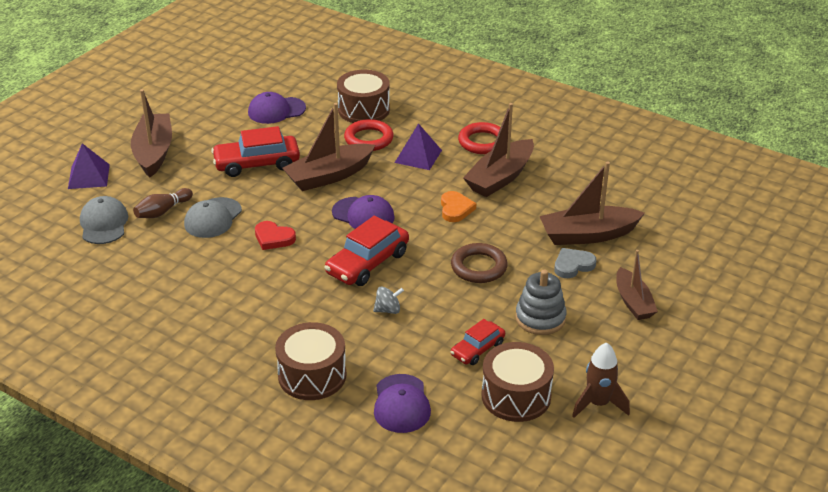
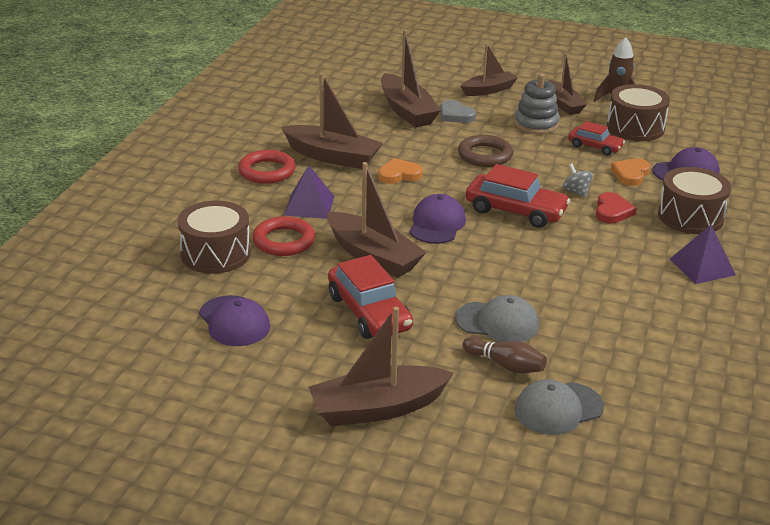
camera: 105 degrees left, 5 degrees down
purple pyramid [68,143,110,189] -> purple pyramid moved to [670,225,736,284]
red heart [255,221,296,250] -> red heart moved to [596,192,637,223]
none -> brown boat [549,53,587,115]
none -> orange heart [611,158,651,186]

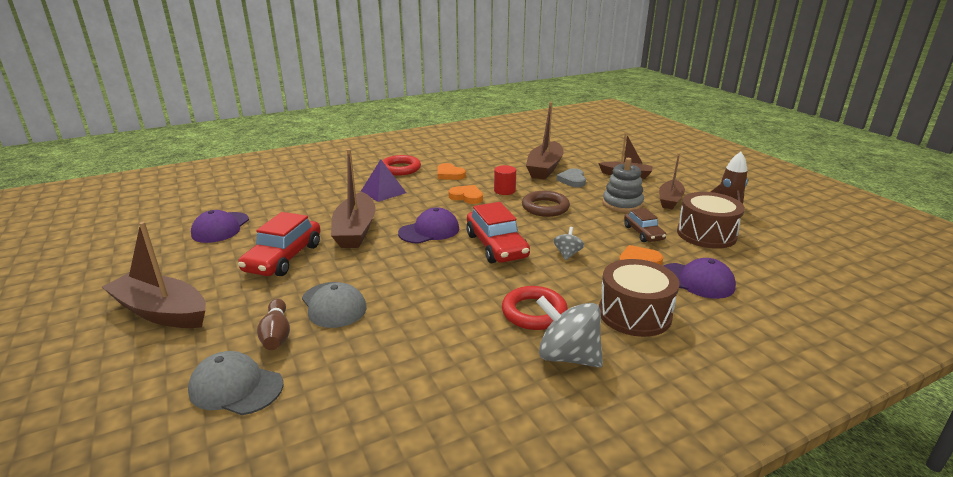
camera: 45 degrees right, 5 degrees down
brown drum [178,200,251,274] -> none
red ring [253,216,315,256] -> red ring moved to [502,286,568,330]
brown boat [281,73,383,169] -> orange heart [437,163,466,180]
red car [568,121,625,155] -> brown car [624,208,666,242]
red heart [596,192,637,223] -> none
purple pyramid [670,225,736,284] -> grey spinning top [536,296,603,368]
none -> red cylinder [494,165,516,195]

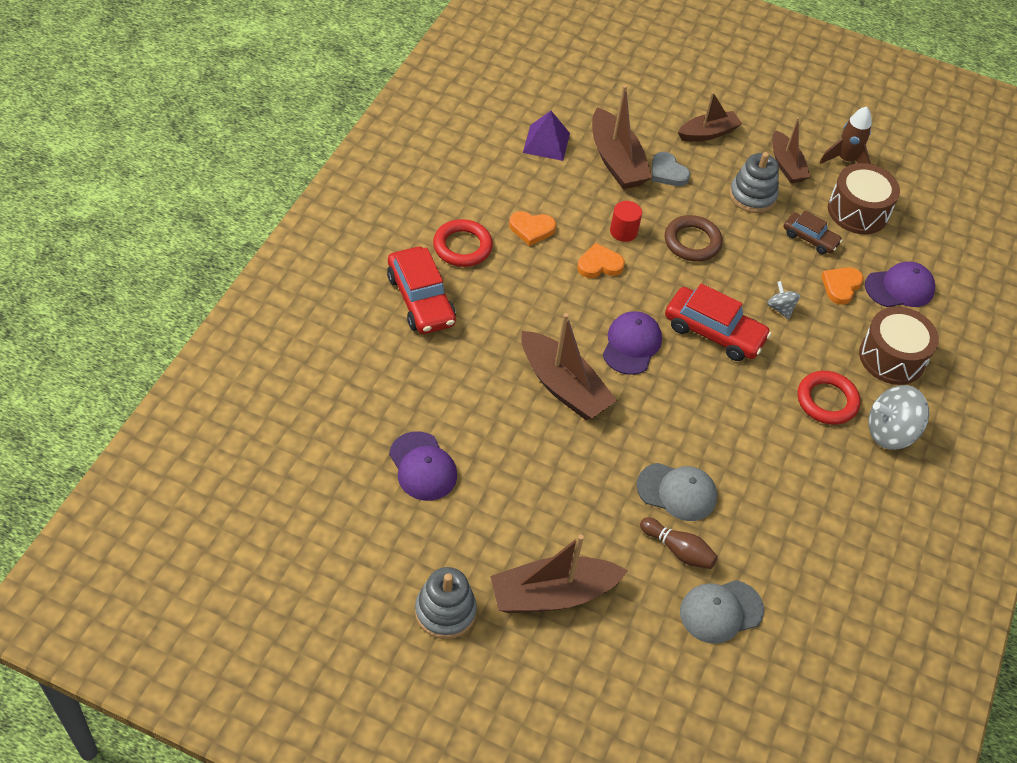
camera: 45 degrees left, 25 degrees up
red car [238,212,320,276] -> red car moved to [387,247,456,334]
purple pyramid [361,159,406,202] -> purple pyramid moved to [523,111,570,161]
none -> grey stacking toy [415,567,477,639]

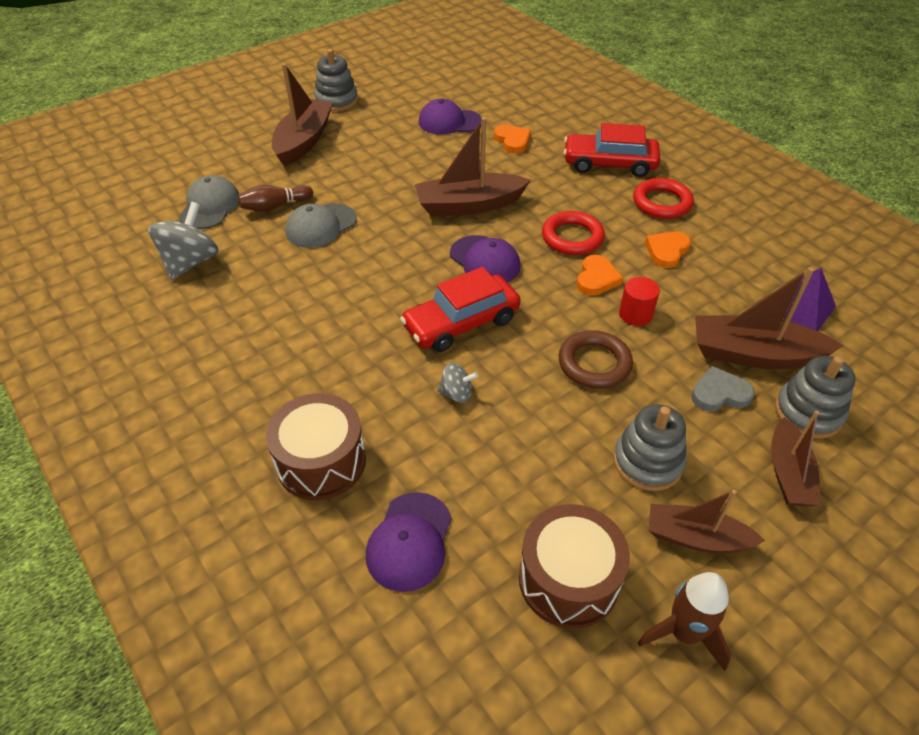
camera: 125 degrees right, 5 degrees down
brown car [784,211,843,254] -> none
red ring [797,371,860,425] -> red ring moved to [542,211,605,255]
orange heart [821,267,864,305] -> orange heart moved to [494,124,531,154]
grey spinning top [868,385,929,450] -> grey spinning top moved to [148,202,219,280]
none -> grey stacking toy [775,356,856,439]

